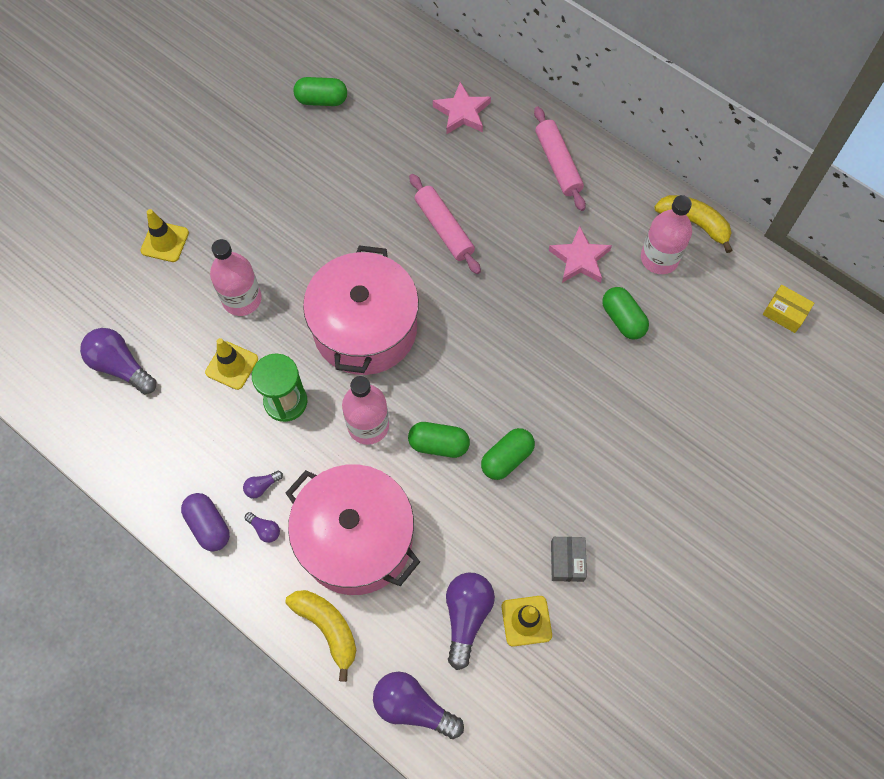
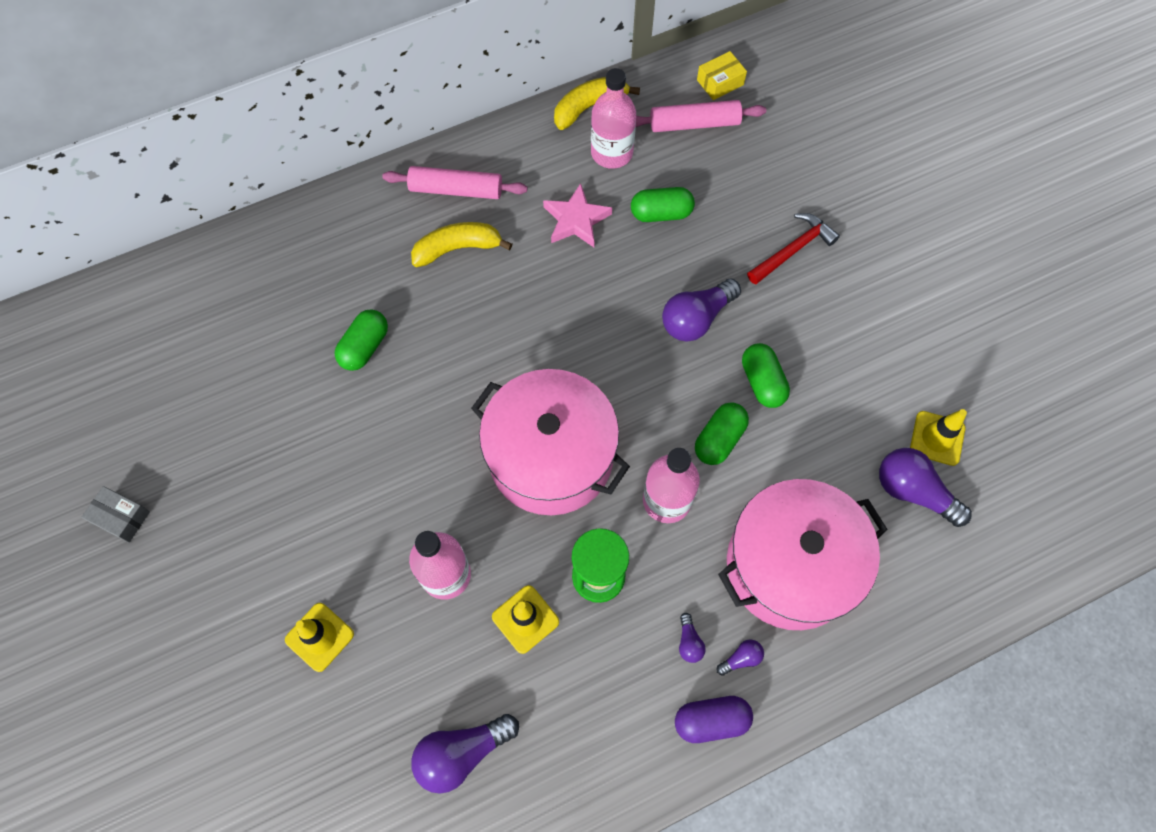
camera: 65 degrees left, 0 degrees up
yellow banana [286,590,356,682] -> yellow banana moved to [411,222,512,267]
green capsule [294,77,347,106] -> green capsule moved to [335,309,388,371]
purple light bulb [373,671,464,739] -> purple light bulb moved to [662,278,741,342]
pink rolling pin [409,174,481,274] -> pink rolling pin moved to [636,100,766,132]
pink star [433,82,491,134] -> none
grey box [551,537,587,582] -> grey box moved to [81,486,150,543]
none -> red hammer [747,213,840,285]

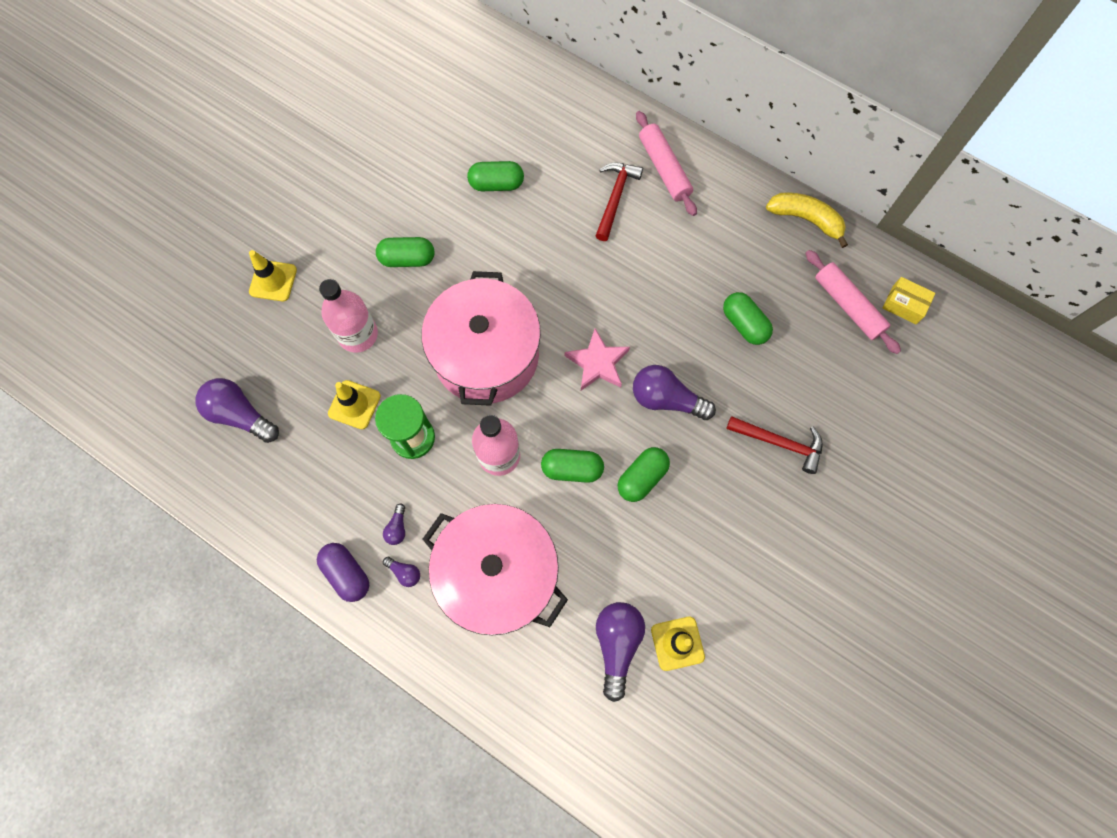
camera: 60 degrees right, 5 degrees up
grey box [81,486,150,543] -> none
yellow banana [411,222,512,267] -> red hammer [596,162,643,241]
pink star [543,183,612,247] -> pink star moved to [565,328,630,390]
pink bottle [591,68,636,169] -> none
purple light bulb [679,613,706,663] -> purple light bulb turned 45 degrees counterclockwise [383,504,405,545]
none -> green capsule [376,237,434,267]

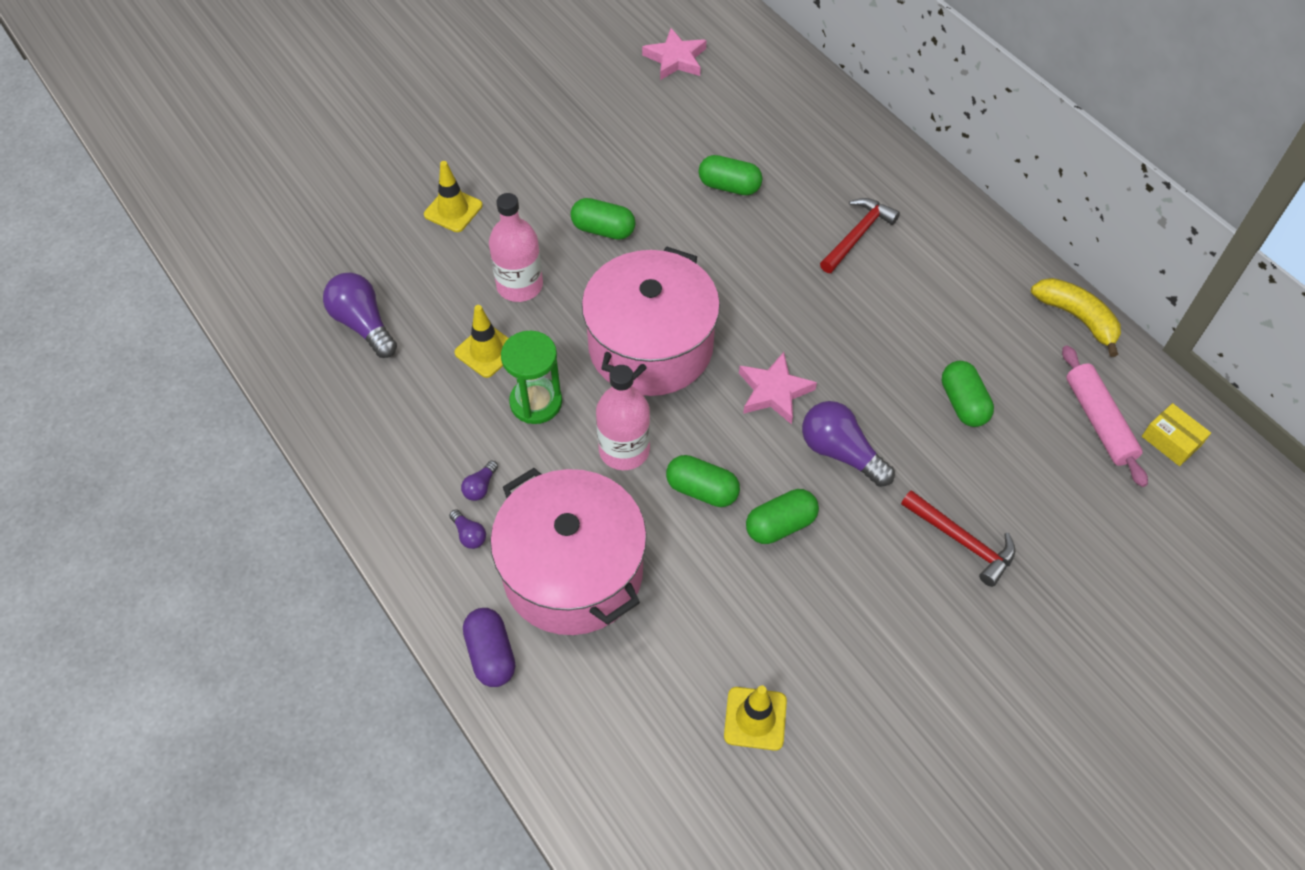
camera: 20 degrees right, 15 degrees down
purple capsule [317,543,369,602] -> purple capsule moved to [463,608,515,687]
purple light bulb [596,602,645,702] -> none
pink rolling pin [636,111,697,216] -> none
none -> pink star [642,28,707,80]

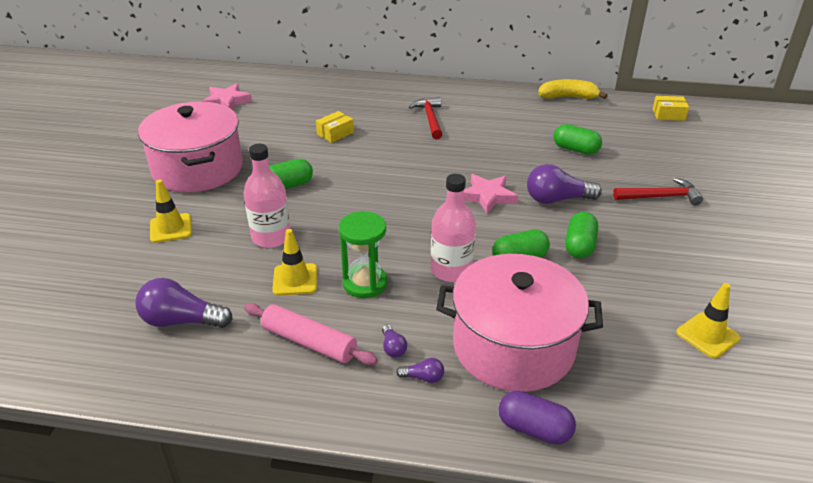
camera: 45 degrees left, 20 degrees down
pink pot [582,247,720,396] -> pink pot moved to [138,102,243,192]
green capsule [698,155,763,195] -> yellow box [316,111,354,143]
pink rolling pin [1062,345,1148,487] -> pink rolling pin moved to [244,303,378,365]

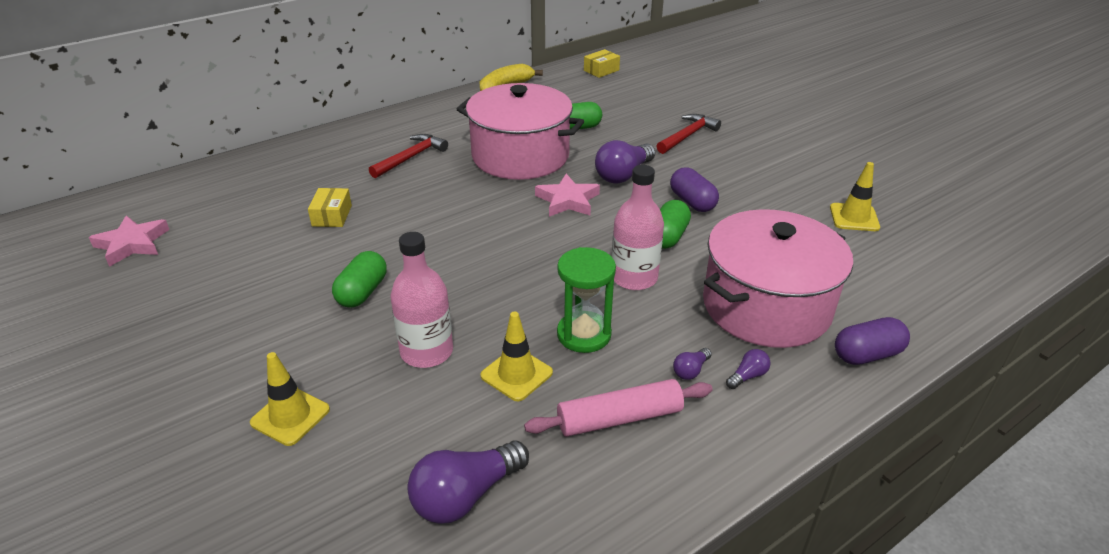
camera: 45 degrees left, 0 degrees up
pink pot [138,102,243,192] -> pink pot moved to [456,83,584,180]
purple light bulb [382,325,407,358] -> purple light bulb turned 105 degrees clockwise [673,348,712,380]
red hammer [409,97,443,139] -> red hammer turned 90 degrees clockwise [369,134,448,178]
green capsule [565,212,598,258] -> purple capsule [670,167,719,212]

